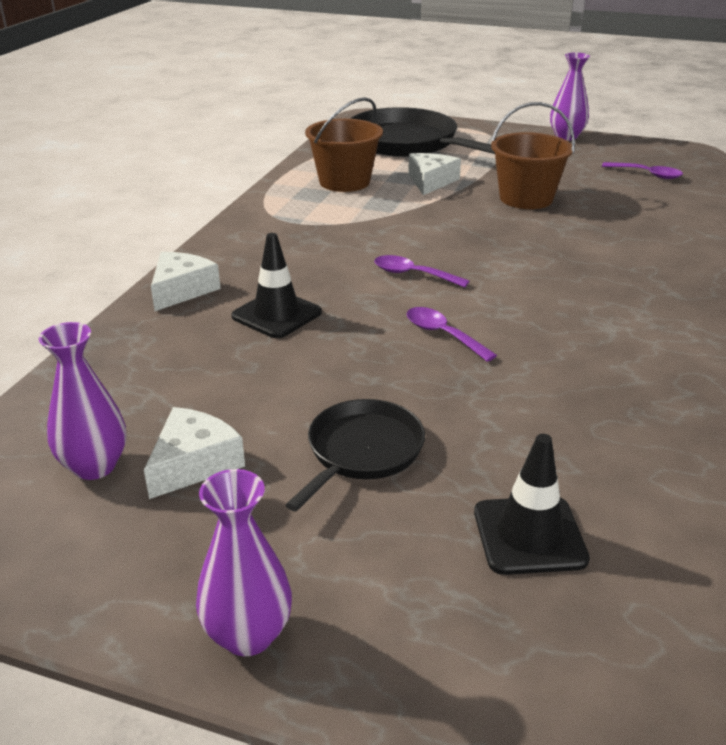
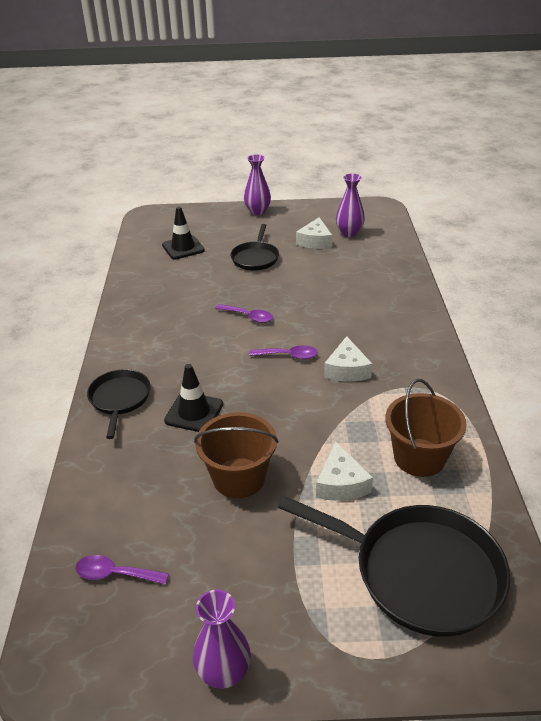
camera: 160 degrees right, 5 degrees up
white cheese [151,252,221,311] -> white cheese moved to [324,336,372,382]
black traffic cone [231,233,322,338] -> black traffic cone moved to [164,364,223,432]
none -> black pan [87,369,151,439]

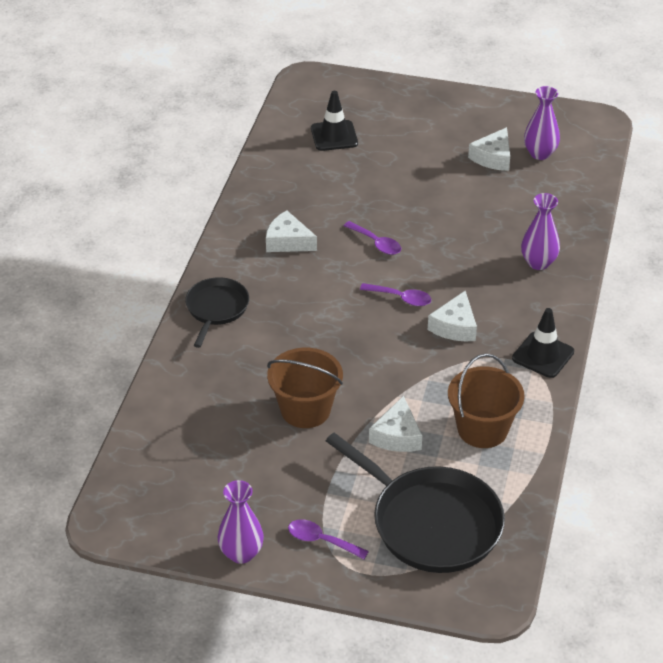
camera: 15 degrees right, 5 degrees up
purple spoon [75,555,169,585] -> purple spoon moved to [288,519,369,559]
black traffic cone [164,364,223,432] -> black traffic cone moved to [512,308,574,378]
black pan [230,224,279,271] -> none
purple vase [244,154,271,215] -> purple vase moved to [521,193,560,270]
none -> white cheese [266,210,317,252]

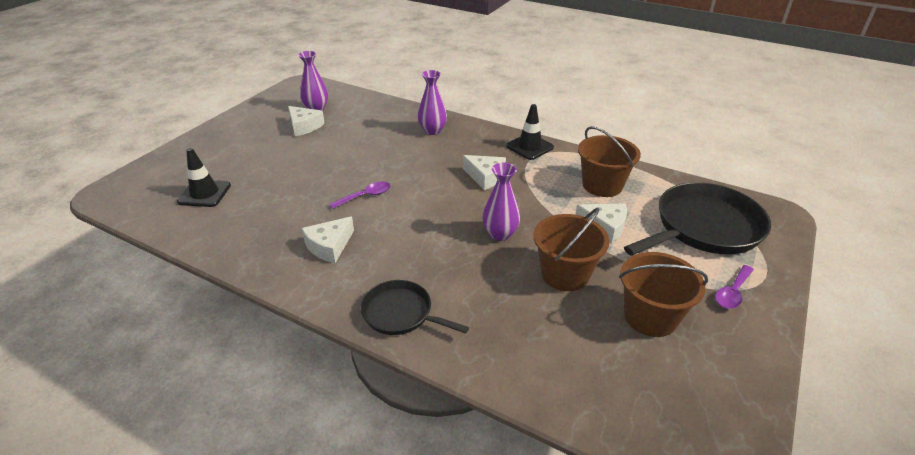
camera: 75 degrees left, 5 degrees down
purple vase [218,480,264,564] -> purple vase moved to [482,163,520,241]
purple spoon [360,283,431,306] -> none
none -> brown bucket [619,252,708,337]

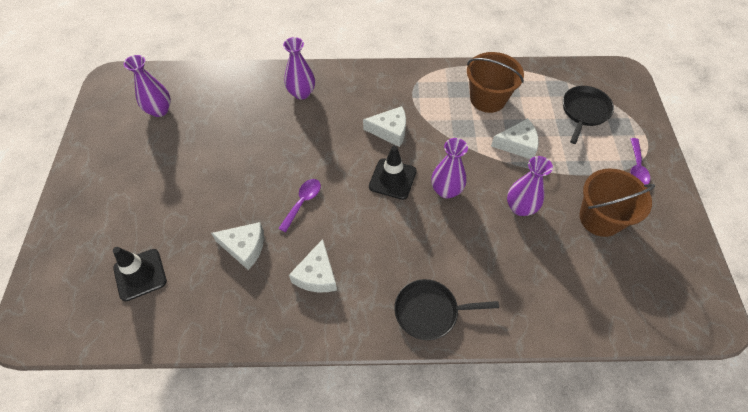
camera: 30 degrees left, 20 degrees up
white cheese [288,106,325,136] -> white cheese moved to [211,222,264,270]
black traffic cone [506,104,554,160] -> black traffic cone moved to [369,146,417,200]
brown bucket [533,208,609,291] -> purple vase [507,156,553,216]
black pan [624,182,771,256] -> black pan [563,86,614,144], size x0.56

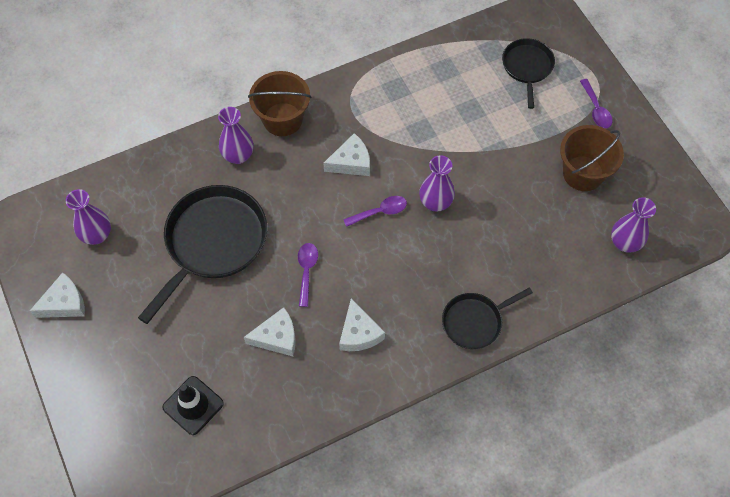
camera: 25 degrees left, 5 degrees up
black traffic cone [369,146,417,200] -> purple spoon [343,196,407,227]
brown bucket [467,52,524,113] -> brown bucket moved to [248,71,311,136]
white cheese [491,118,539,159] -> white cheese moved to [30,272,85,318]
purple vase [507,156,553,216] -> purple vase moved to [611,197,656,253]
none -> black pan [138,185,267,324]

